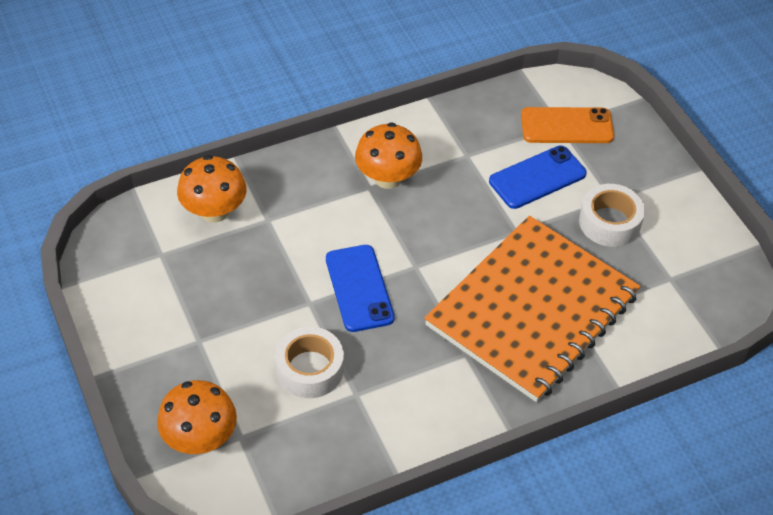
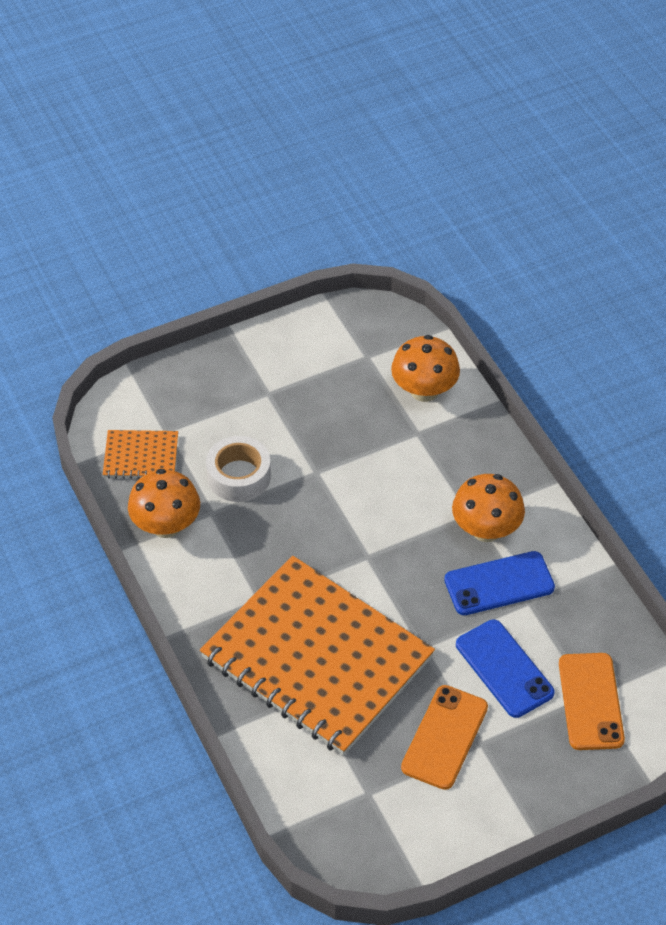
camera: 90 degrees right, 0 degrees up
orange mushroom [157,380,237,454] -> orange mushroom moved to [128,469,200,538]
blue phone [326,245,395,332] -> blue phone moved to [444,551,555,615]
white tape [579,184,645,247] -> orange phone [401,685,488,790]
none -> orange notebook [103,430,178,479]

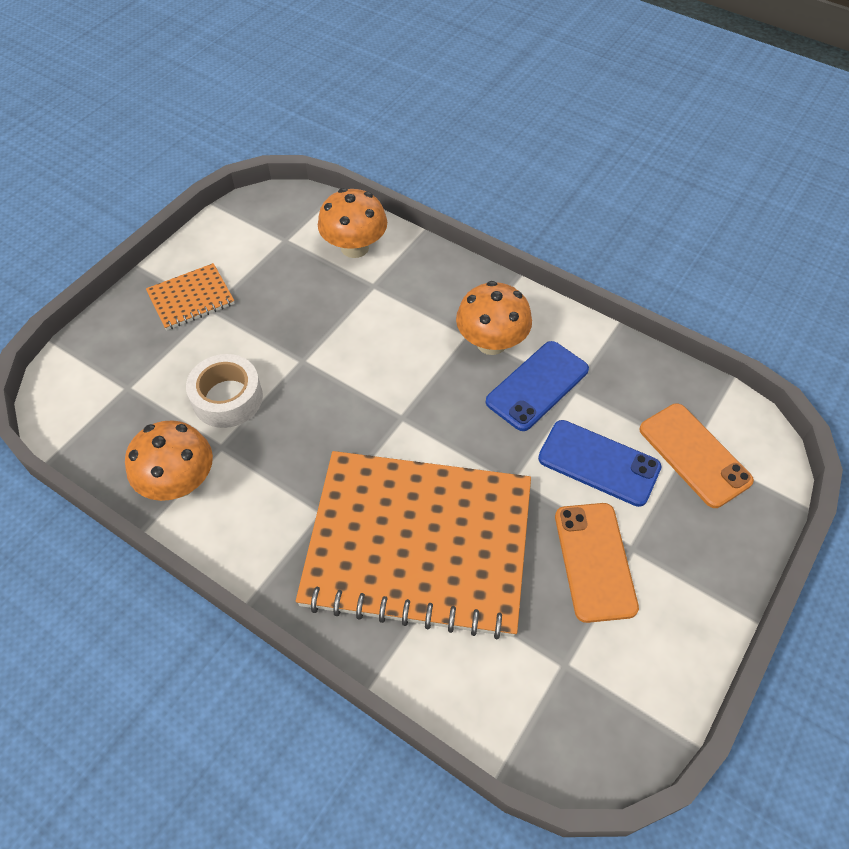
camera: 30 degrees left, 5 degrees up
orange notebook [103,430,178,479] -> orange notebook moved to [146,263,235,330]

